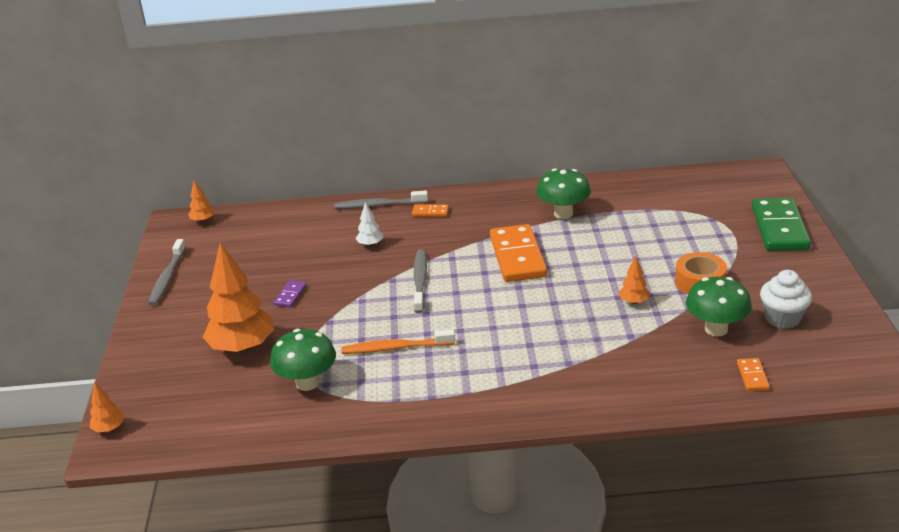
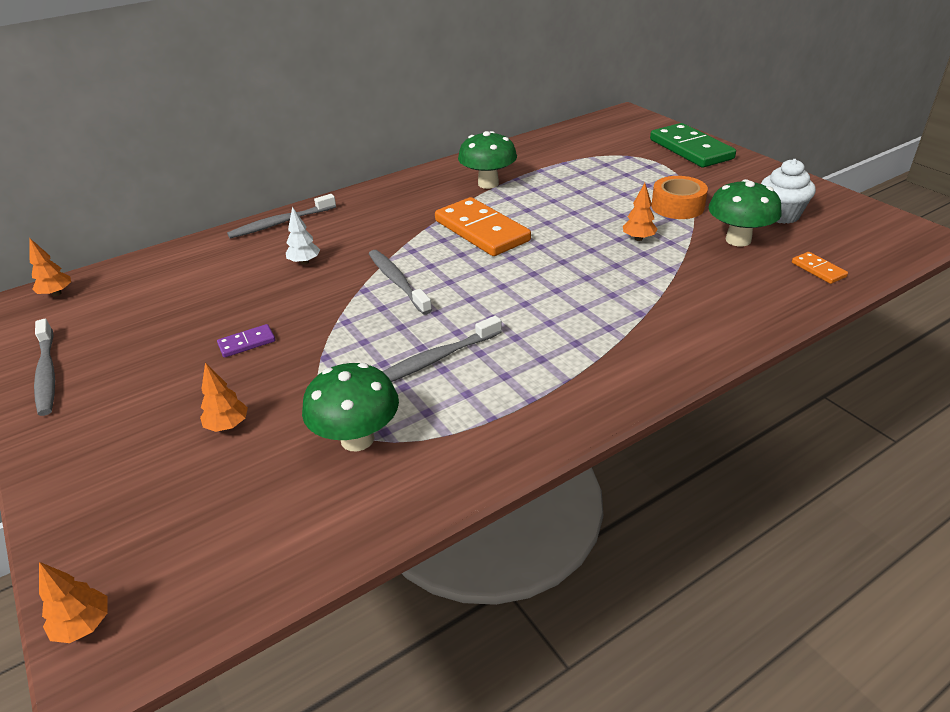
camera: 30 degrees left, 5 degrees up
orange tree [202,242,274,353] -> orange tree [200,363,248,432], size x0.45
purple domino [274,280,307,308] -> purple domino turned 75 degrees clockwise [217,324,275,358]
orange toothbrush [341,329,455,354] -> grey toothbrush [383,316,502,382]
orange domino [412,205,449,217] -> none

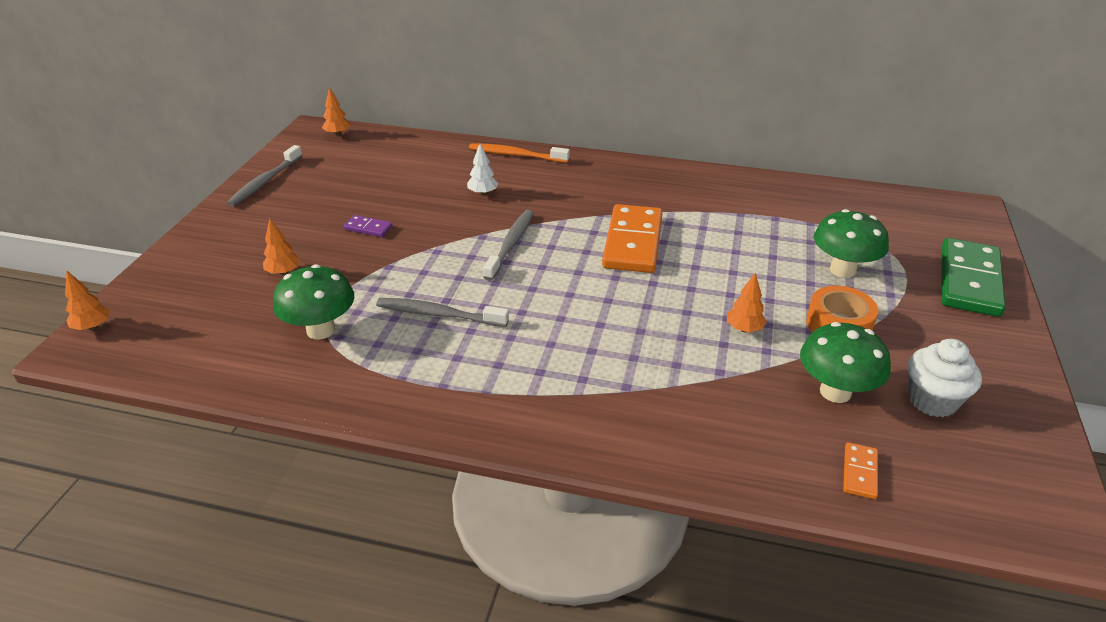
camera: 45 degrees right, 0 degrees up
grey toothbrush [227,194,336,238] -> orange toothbrush [469,143,570,163]
green mushroom [458,131,517,189] -> green mushroom moved to [814,209,889,278]

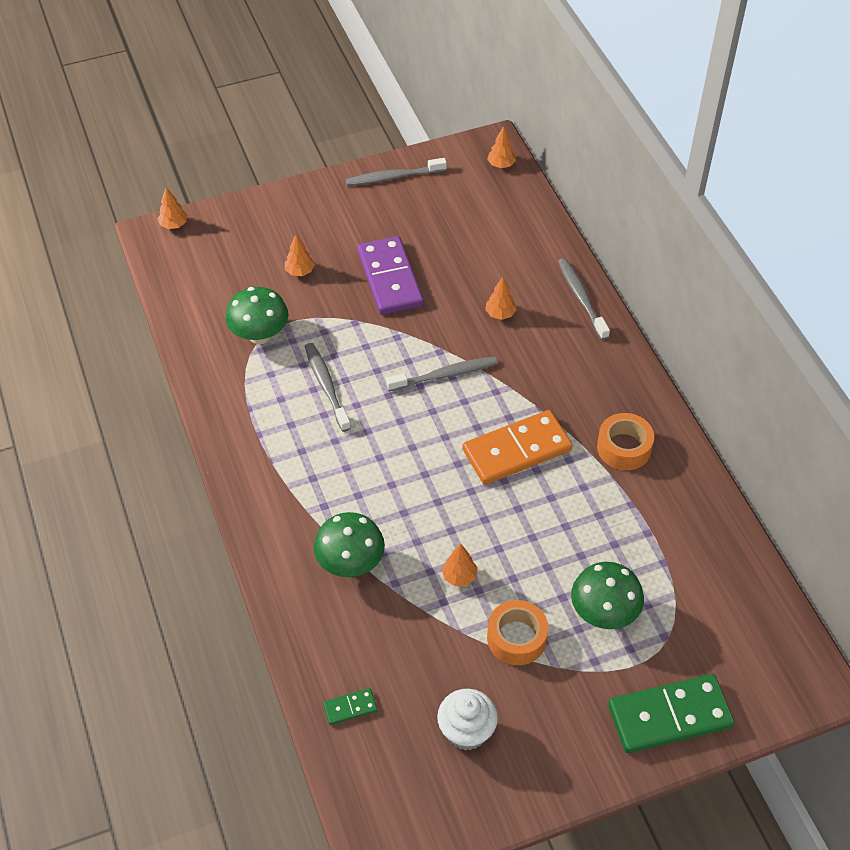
camera: 55 degrees right, 15 degrees up
purple domino [344,215,393,237] -> purple domino [357,236,423,315], size x2.27
white tree [467,144,499,196] -> orange tree [485,277,517,320]
orange toothbrush [469,143,570,163] -> grey toothbrush [558,258,610,340]
green mushroom [800,322,891,403] -> green mushroom moved to [314,512,385,577]
orange domino [843,442,878,499] -> green domino [323,688,377,725]
none -> orange tape [597,413,654,470]

